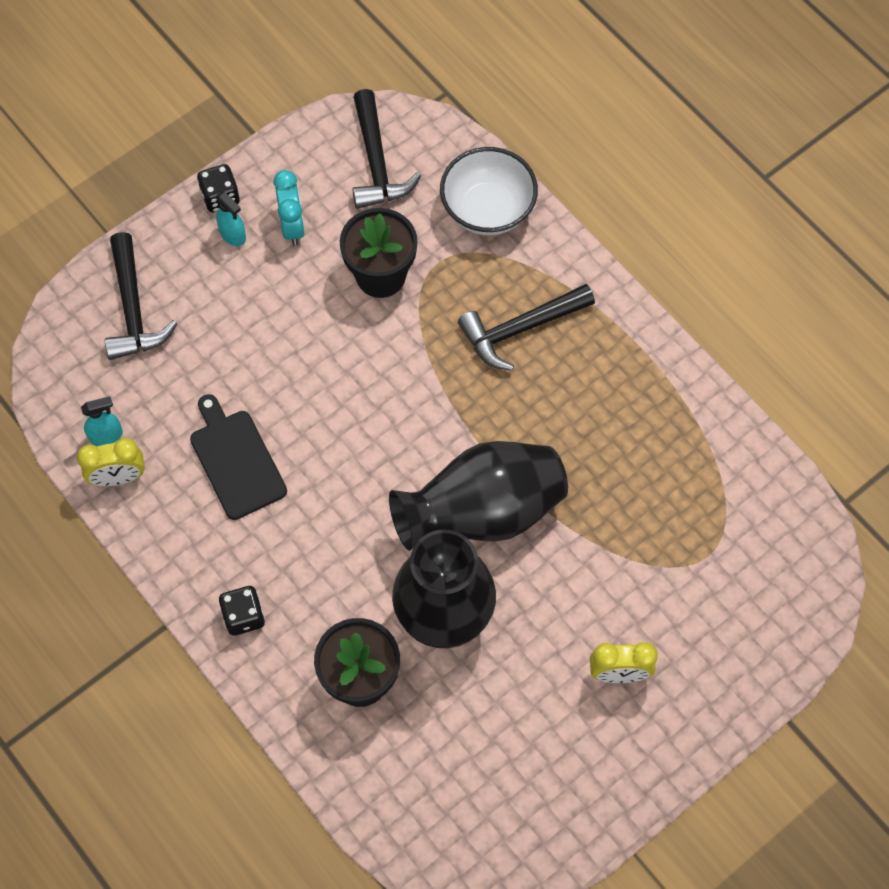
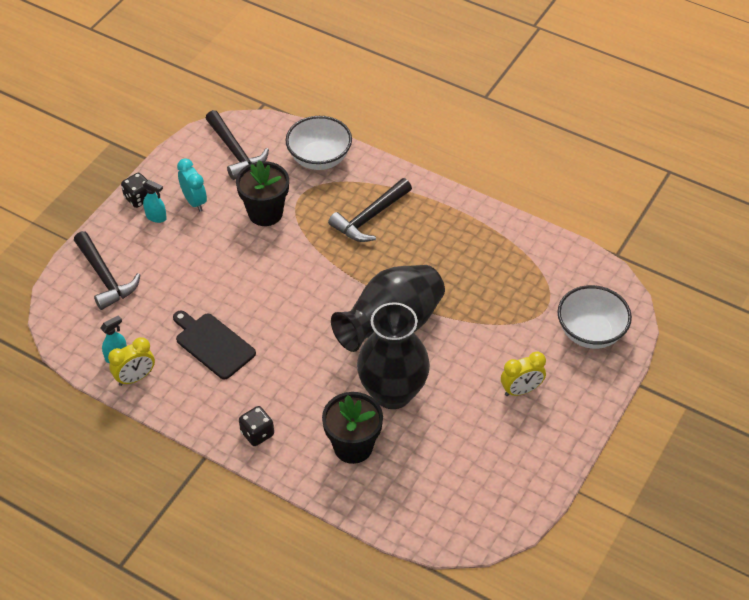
camera: 20 degrees left, 15 degrees down
none -> white bowl [557,285,632,349]

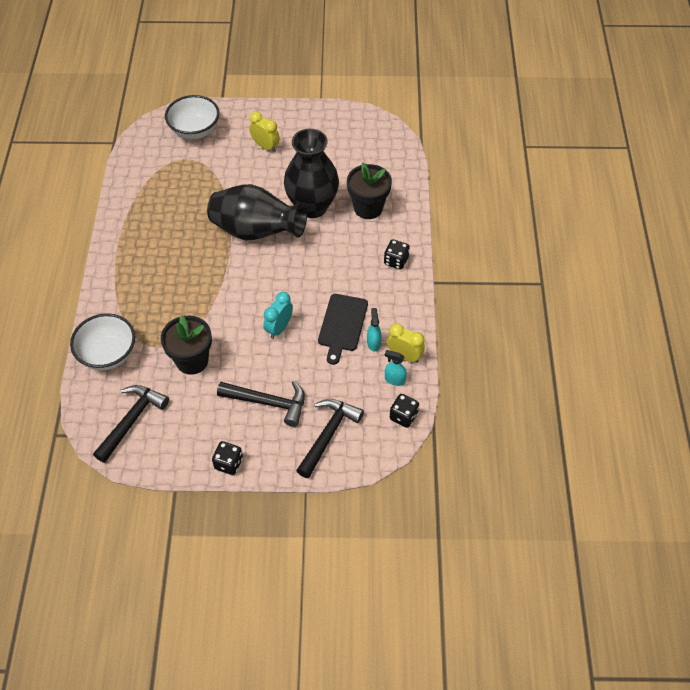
camera: 120 degrees left, 5 degrees up
turquoise spray bottle [143,180,167,223] -> turquoise spray bottle moved to [367,308,381,352]
turquoise clock [177,158,207,212] -> turquoise clock moved to [263,292,293,339]
black hammer [328,178,412,242] -> black hammer moved to [217,380,305,427]
none -> black dice [390,394,419,428]

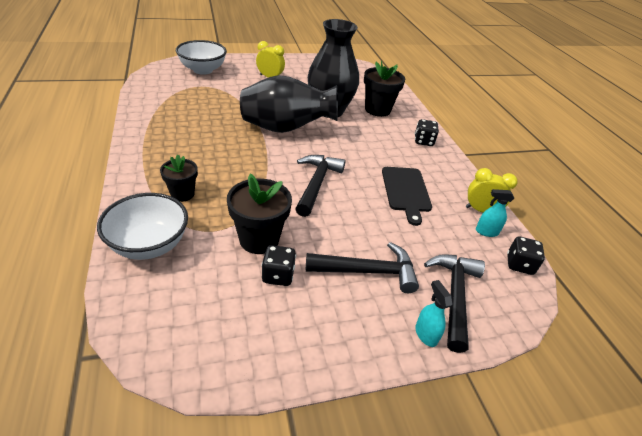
camera: 20 degrees left, 15 degrees down
black hammer [93,385,169,463] -> black hammer moved to [295,155,346,217]
black dice [212,441,243,475] -> black dice moved to [261,245,296,286]
turquoise clock [263,292,293,339] -> none
turquoise spray bottle [367,308,381,352] -> turquoise spray bottle moved to [415,280,453,347]
none -> black flower pot [160,155,198,202]

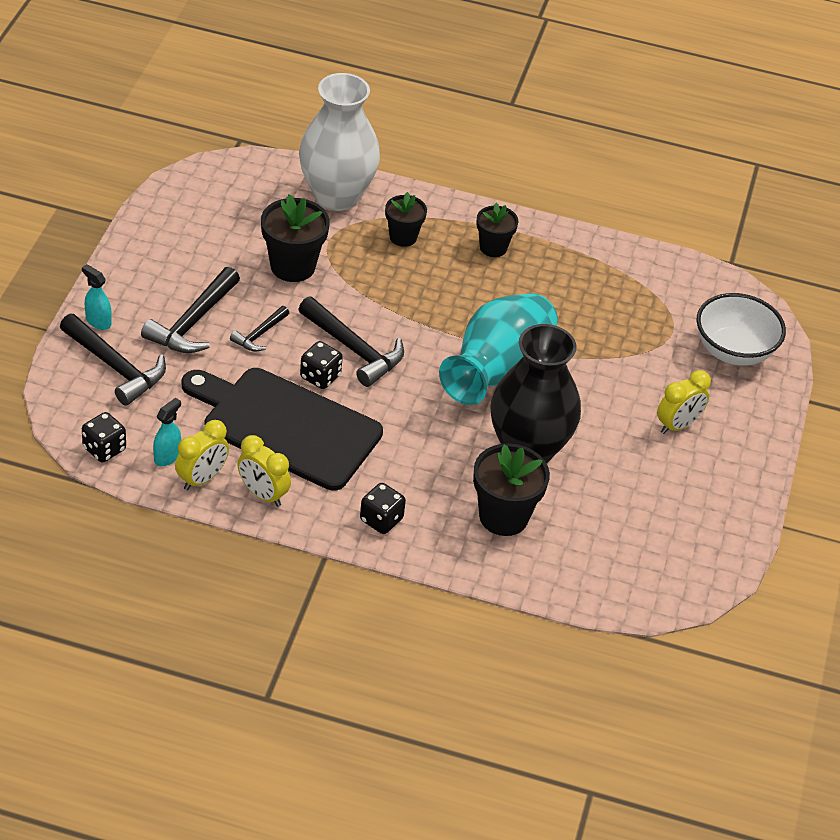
camera: 120 degrees right, 5 degrees up
white bowl [97,193,188,260] -> white vase [299,73,380,211]
black vase [240,75,338,133] -> turquoise vase [439,293,558,405]
black dice [261,245,296,286] -> black dice moved to [300,341,343,389]
black cutting board [382,167,432,226] -> black cutting board [182,368,383,491], size x1.66
turquoise spray bottle [415,280,453,347] -> turquoise spray bottle turned 150 degrees counterclockwise [82,264,111,330]
none -> black hammer [230,306,289,351]
none -> yellow clock [237,435,291,507]
none -> black flower pot [476,202,518,257]

